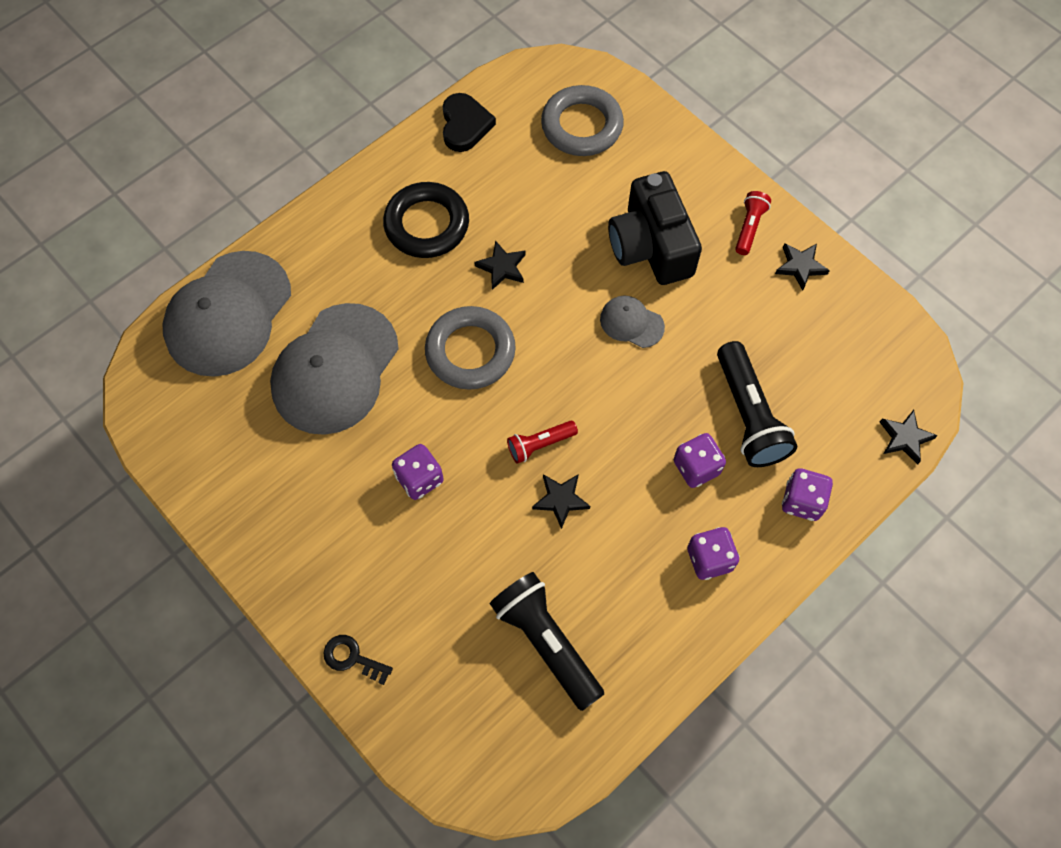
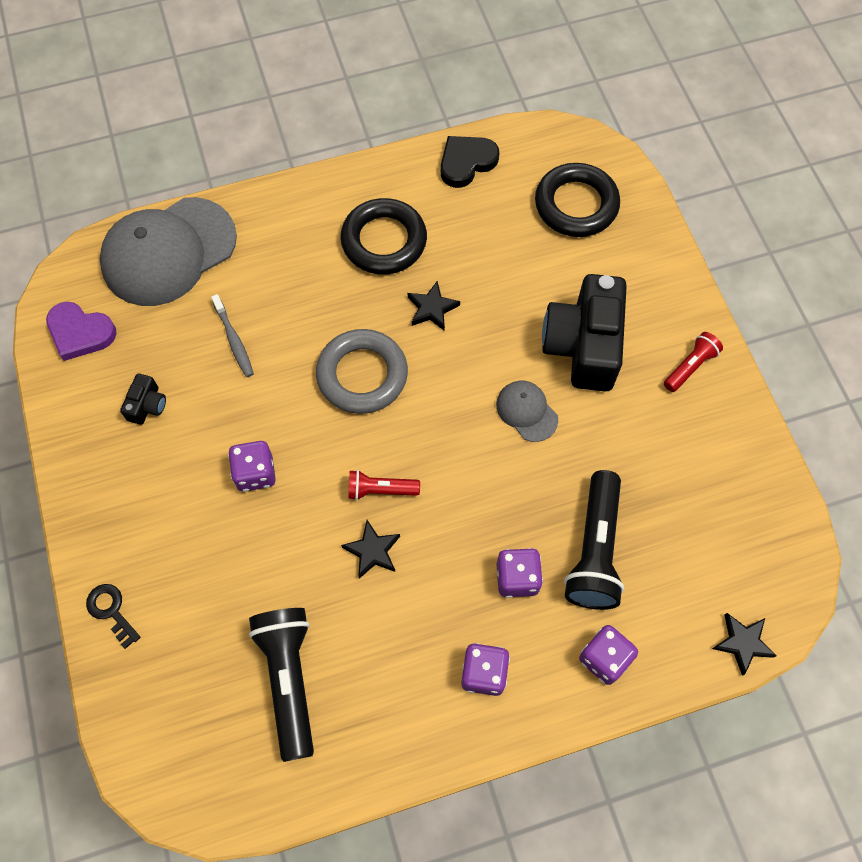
camera: 25 degrees right, 0 degrees up
grey cap [270,303,399,435] -> grey toothbrush [211,294,254,377]
black heart [443,93,496,152] -> black heart turned 150 degrees counterclockwise [441,136,499,188]
grey ring [541,85,624,156] -> black ring [535,163,620,237]
black star [775,243,830,290] -> none
none -> purple heart [46,302,116,361]
none -> black camera [120,373,166,425]

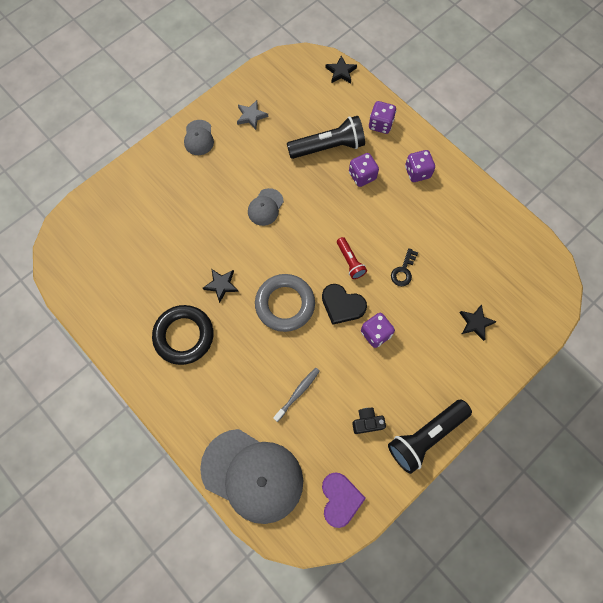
camera: 115 degrees left, 5 degrees up
black key [86,584,141,649] -> black key moved to [391,248,418,286]
black flashlight [249,608,314,762] -> black flashlight moved to [388,399,472,474]
black star [341,520,400,579] -> black star moved to [459,304,497,341]
black heart [441,136,499,188] -> black heart moved to [322,284,367,325]
black ring [535,163,620,237] -> none
black camera [542,274,627,392] -> none
red flashlight [664,332,723,392] -> grey cap [184,120,214,155]
none -> grey star [237,100,268,130]

